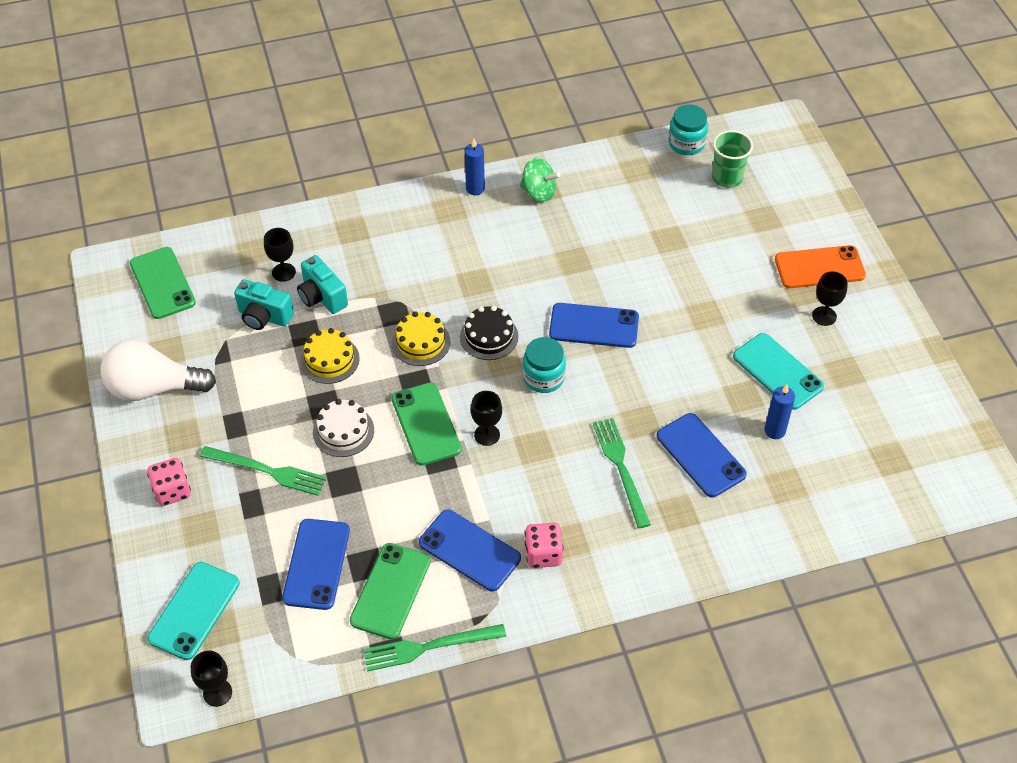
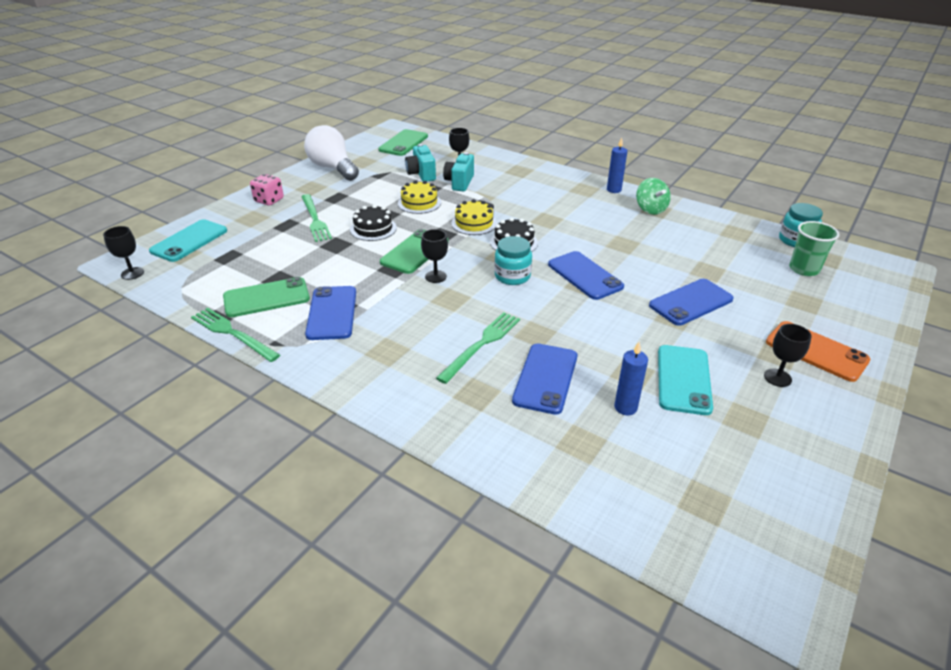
camera: 50 degrees right, 15 degrees down
turquoise phone [147,562,240,660] -> turquoise phone turned 45 degrees counterclockwise [149,219,227,262]
blue phone [282,519,350,610] -> blue phone moved to [649,279,734,326]
white cake [313,399,374,457] -> black cake [350,204,397,241]
pink dice [525,523,563,568] -> none

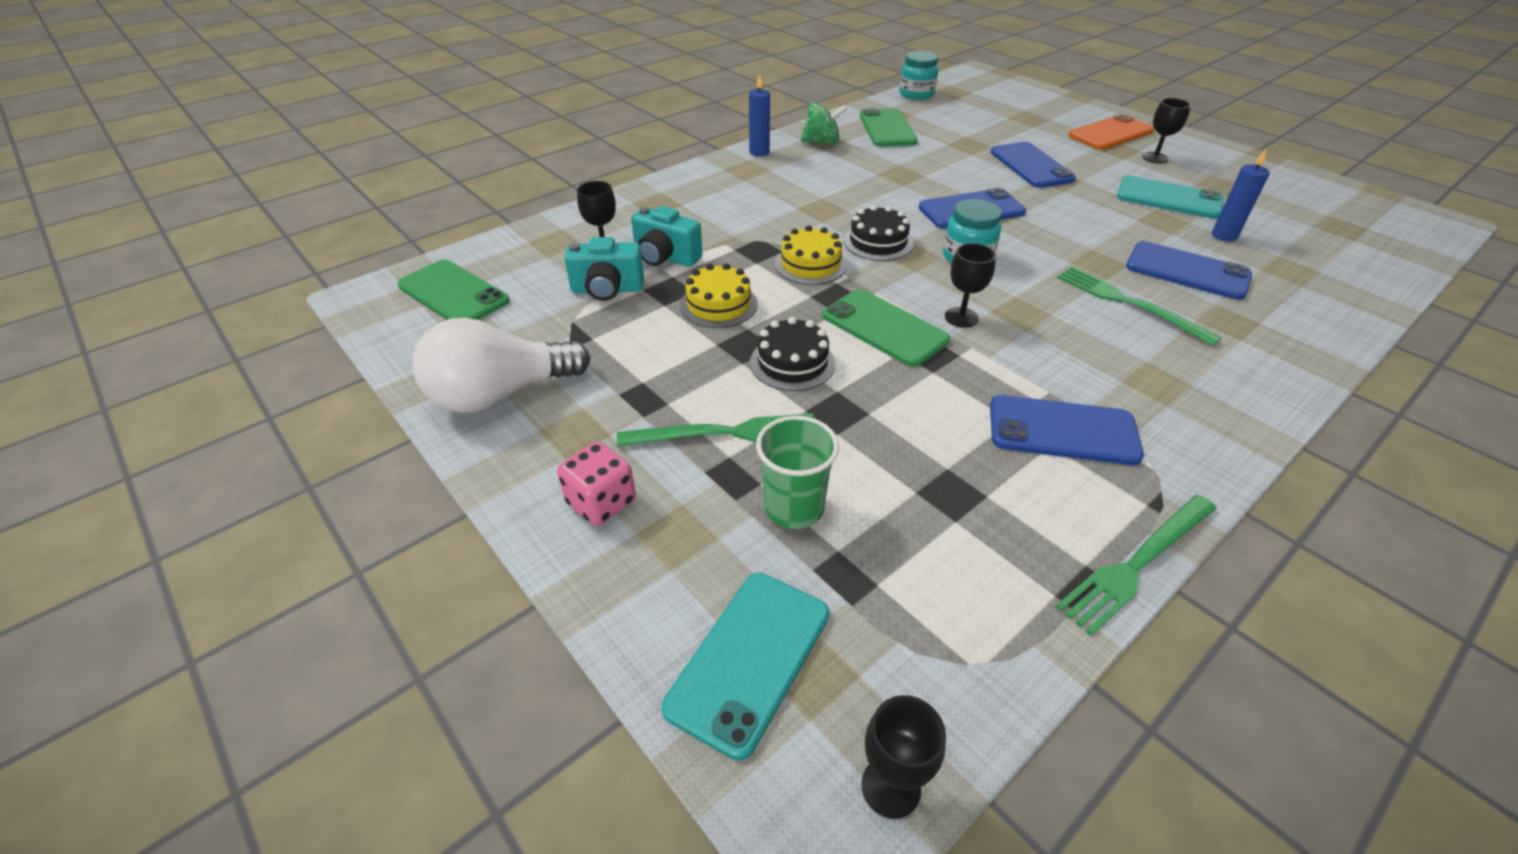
camera: 75 degrees left, 5 degrees up
turquoise phone [149,219,227,262] -> turquoise phone turned 75 degrees clockwise [662,573,829,760]
green phone [223,277,310,317] -> green phone moved to [860,108,918,147]
green cup [789,221,840,276] -> green cup moved to [756,416,839,529]

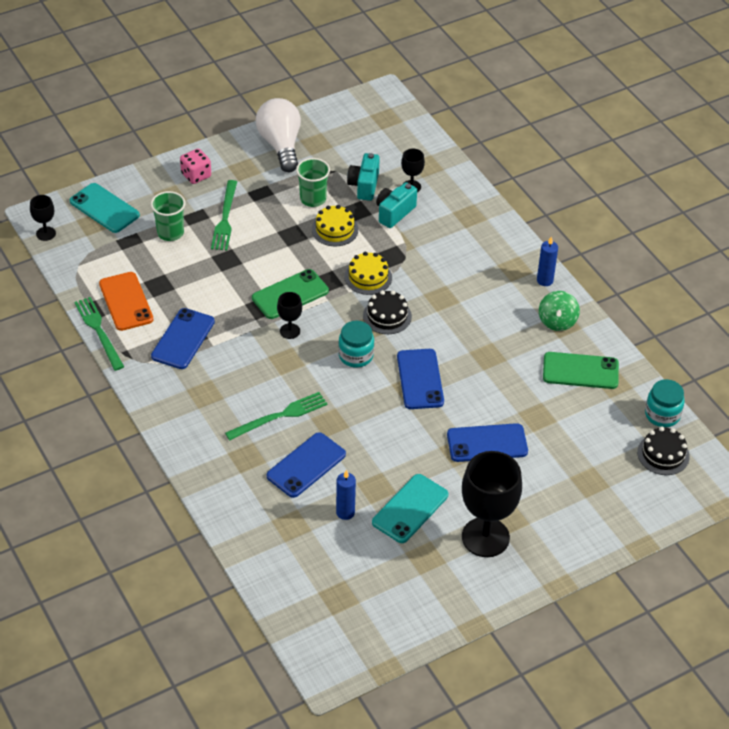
camera: 100 degrees right, 5 degrees up
green phone [397,260,510,320] -> none
black cake [750,317,836,391] -> black cake moved to [637,427,690,475]
orange phone [1069,114,1154,150] -> orange phone moved to [99,272,154,331]
black goblet [1142,98,1191,163] -> black goblet [462,451,522,557], size x2.12
none -> green cup [296,158,330,207]

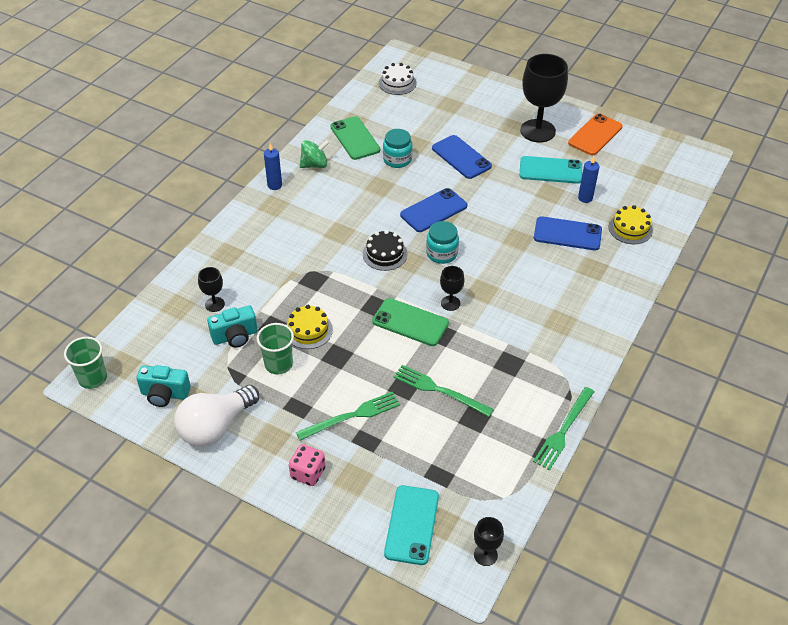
camera: 120 degrees left, 0 degrees up
orange phone [99,272,154,331] -> orange phone moved to [568,114,623,155]
green cup [151,191,186,241] -> green cup moved to [64,337,107,389]
blue phone [151,308,215,369] -> none
green fork [225,392,328,440] -> green fork moved to [394,365,494,417]
yellow cake [344,252,392,295] -> yellow cake moved to [609,205,653,244]
turquoise camera [376,182,417,228] -> turquoise camera moved to [137,365,191,407]
black cake [637,427,690,475] -> white cake [379,63,417,95]
turquoise jar [645,379,685,427] -> turquoise jar moved to [383,129,413,168]

